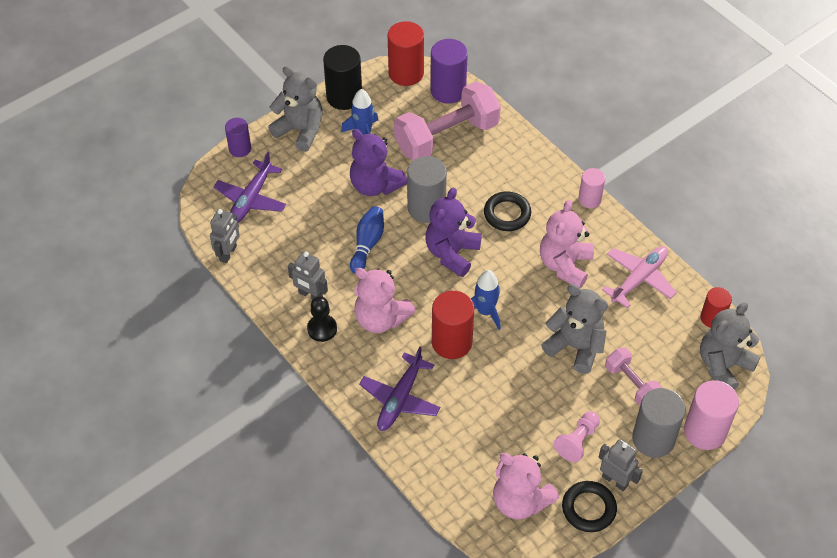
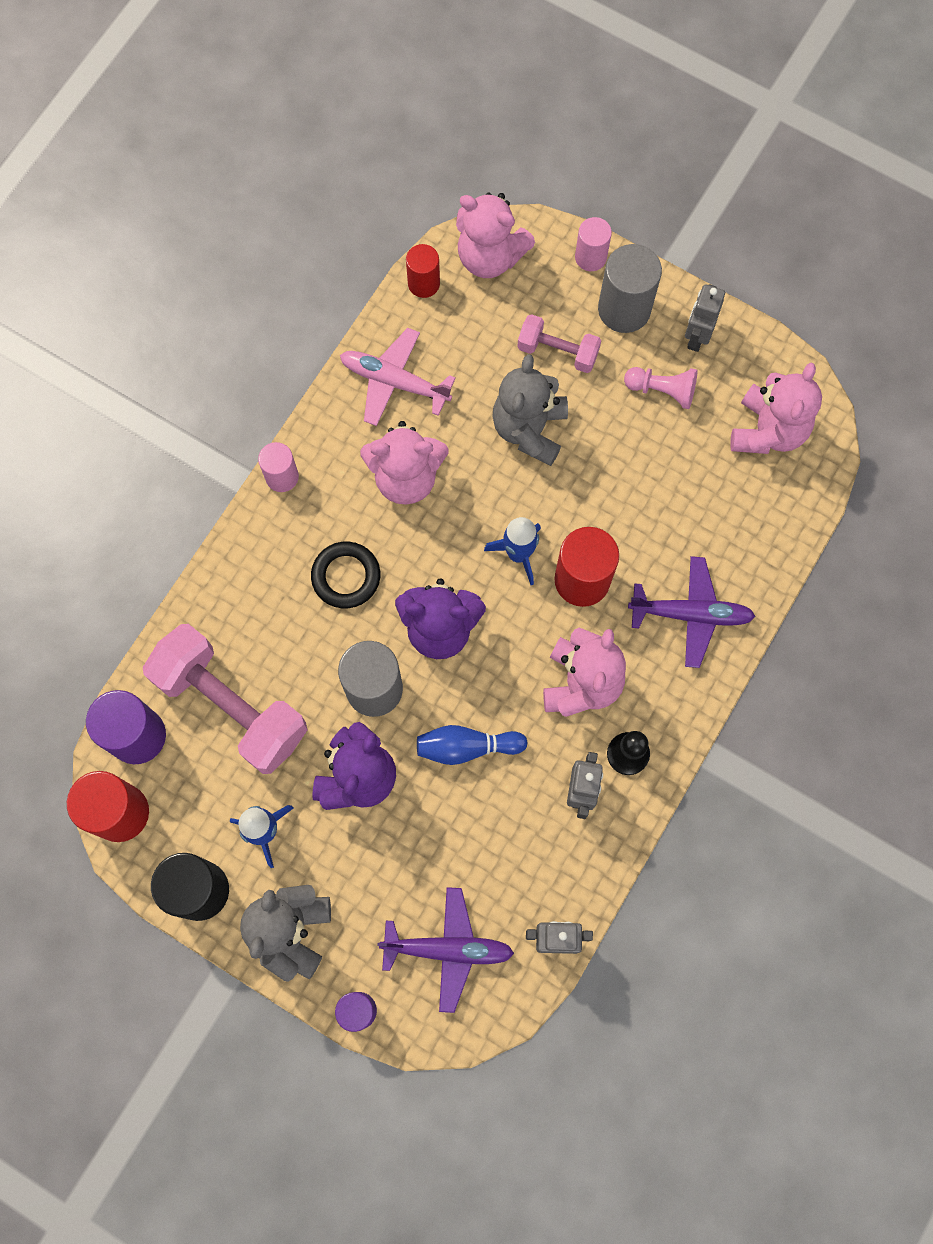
camera: 110 degrees left, 20 degrees up
black ring [562,481,617,532] -> none
pink dumbbell [605,347,662,405] -> pink dumbbell turned 75 degrees clockwise [517,314,601,373]
pink cylinder [684,380,739,450] -> pink cylinder [575,217,612,271], size x0.61
grey teddy bear [700,302,761,390] -> pink teddy bear [456,192,535,278]

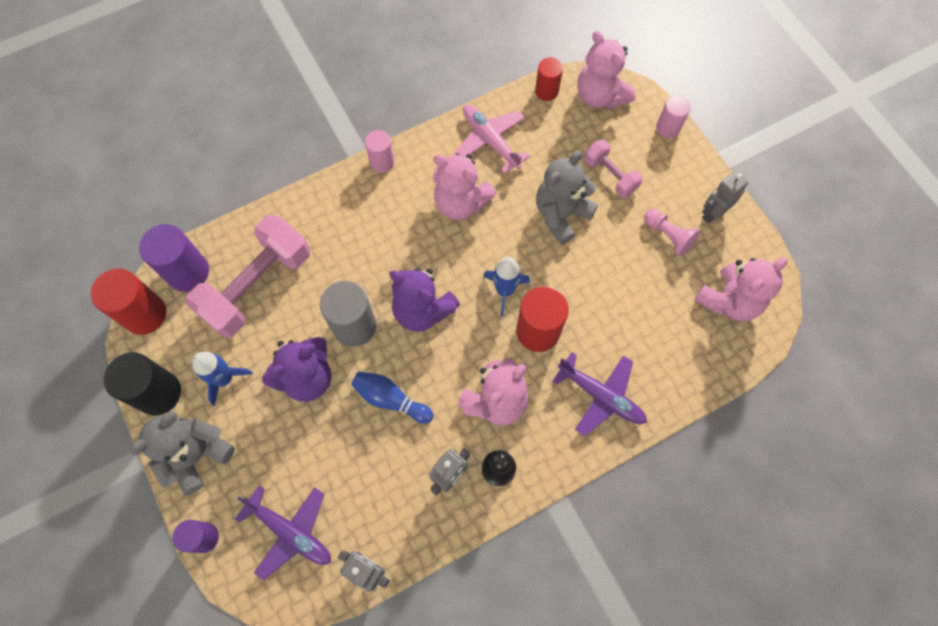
camera: 30 degrees right, 5 degrees down
pink dumbbell [143,624,308,774] -> pink dumbbell turned 60 degrees clockwise [185,215,310,338]
black ring [311,542,380,608] -> none
grey cylinder [598,244,662,333] -> none

